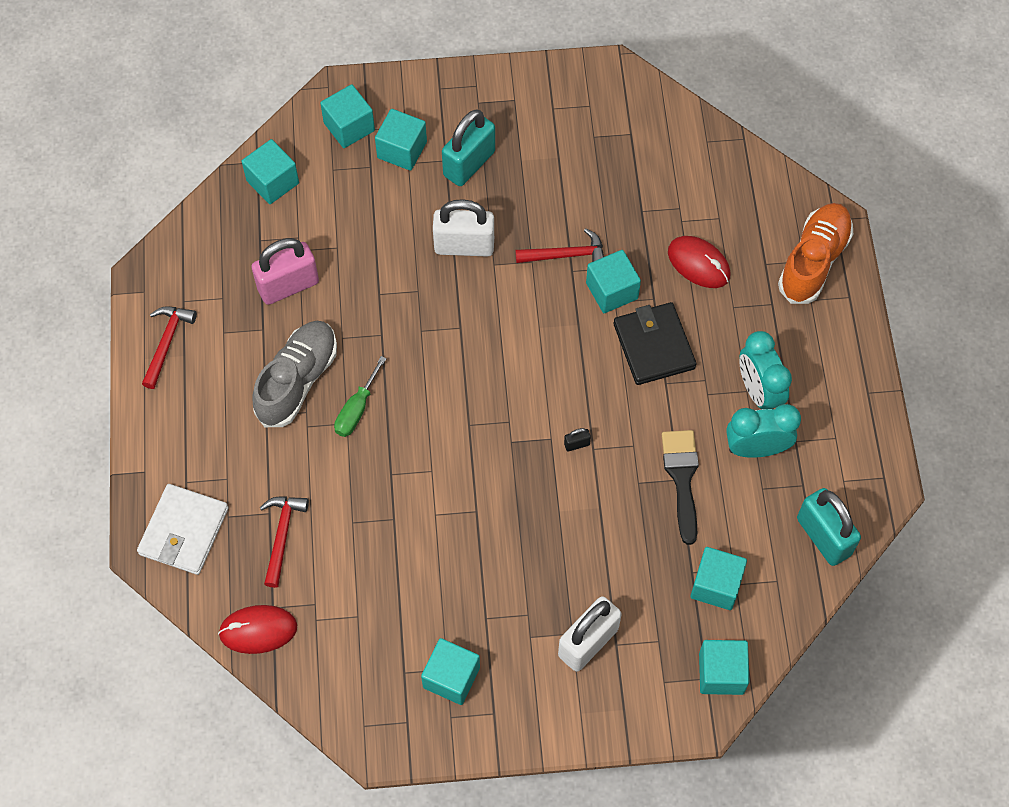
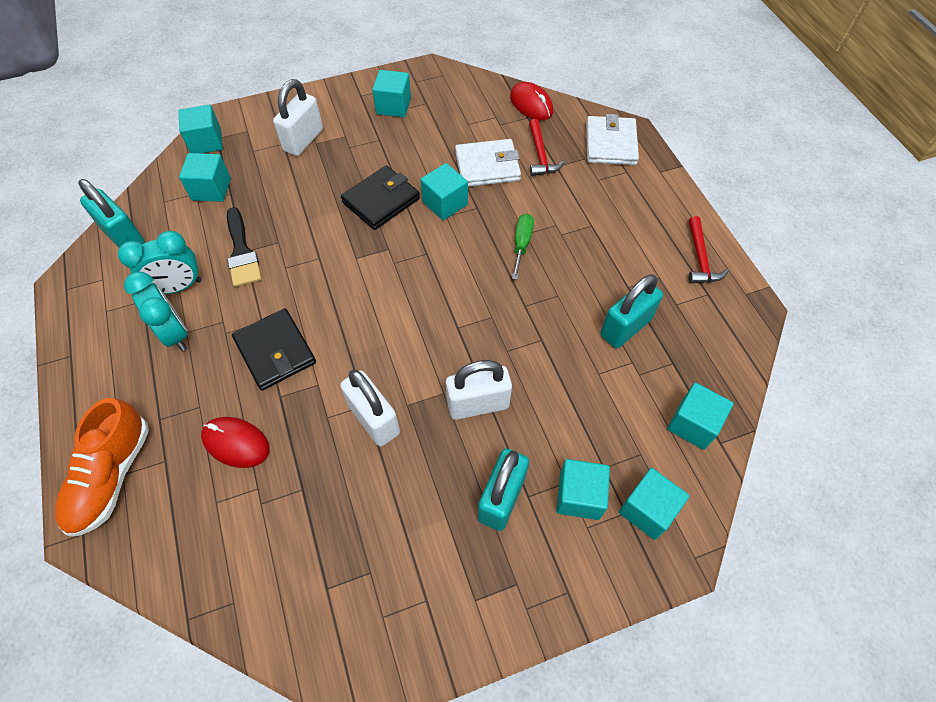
camera: 165 degrees right, 5 degrees down
red mouse [218,605,297,654] -> red mouse turned 75 degrees clockwise [510,82,553,120]
pink padlock [251,238,319,305] -> turquoise padlock [600,274,663,348]
grey shoe [252,321,337,427] -> none
red hammer [515,228,604,263] -> white padlock [340,370,400,446]
black padlock [564,428,591,451] -> none
turquoise cube [586,250,641,313] -> turquoise cube moved to [420,163,468,220]
none -> black wallet [341,166,420,230]
none -> white wallet [455,139,521,187]

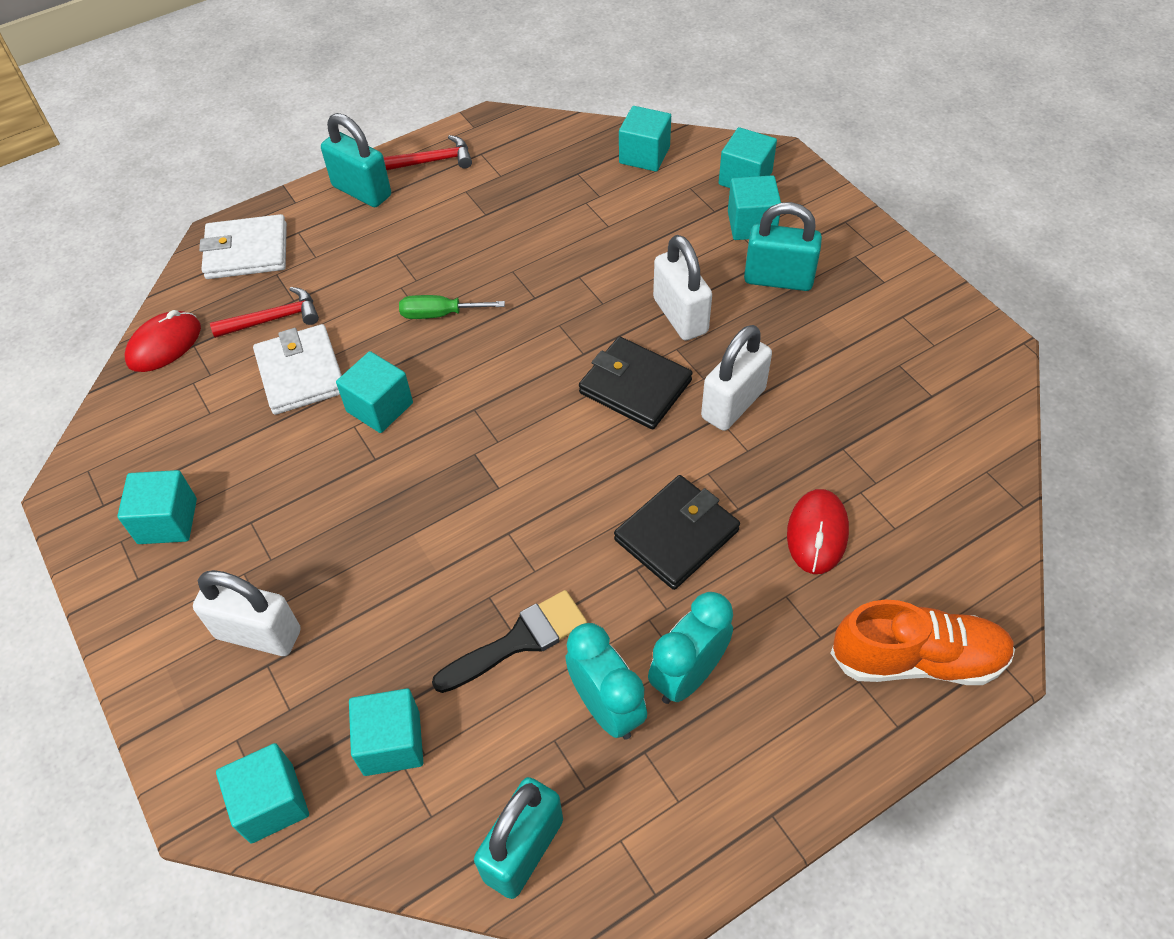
camera: 100 degrees left, 5 degrees down
black wallet [341,166,420,230] -> black wallet moved to [579,336,693,429]
turquoise padlock [600,274,663,348] -> turquoise padlock moved to [321,113,391,207]

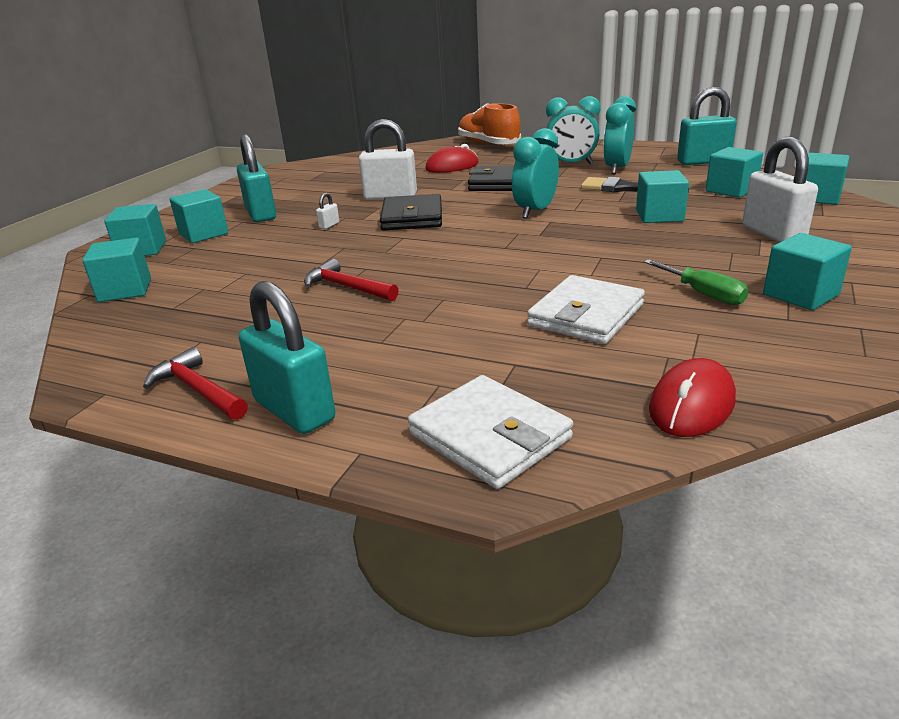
camera: 125 degrees left, 25 degrees down
red mouse [125,310,201,372] -> red mouse turned 60 degrees counterclockwise [649,358,736,437]
red hammer [210,287,319,338] -> red hammer moved to [304,259,399,301]
turquoise padlock [321,113,391,207] -> turquoise padlock turned 45 degrees counterclockwise [239,281,335,434]
turquoise cube [336,351,413,433] -> turquoise cube moved to [636,170,689,223]
green screwdriver [399,295,505,319] -> green screwdriver moved to [644,259,749,305]
white padlock [653,235,712,341] -> white padlock [316,193,339,229], size x0.40
none -> turquoise clock [512,128,559,219]

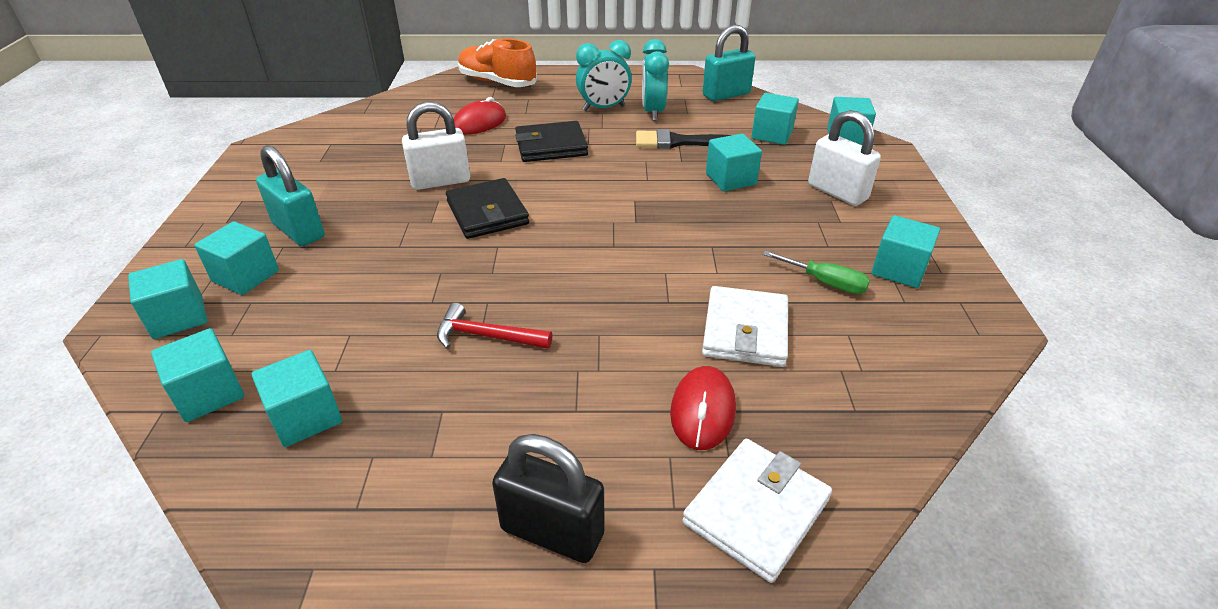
camera: 25 degrees left, 10 degrees up
red hammer [143,347,248,420] -> none
turquoise padlock [239,281,335,434] -> black padlock [492,434,605,563]
white padlock [316,193,339,229] -> none
white wallet [408,375,573,489] -> white wallet turned 75 degrees counterclockwise [682,439,832,583]
turquoise clock [512,128,559,219] -> none
red mouse [649,358,736,437] -> red mouse moved to [670,366,736,450]
none -> turquoise cube [252,350,342,447]

